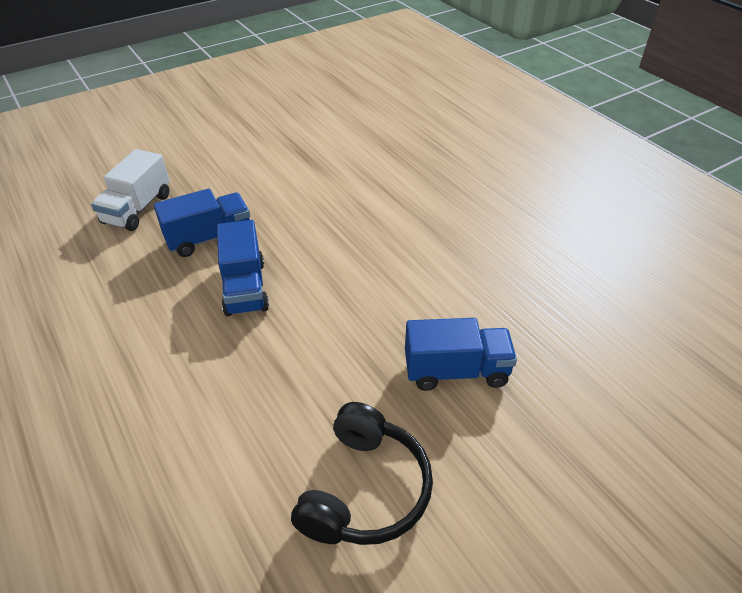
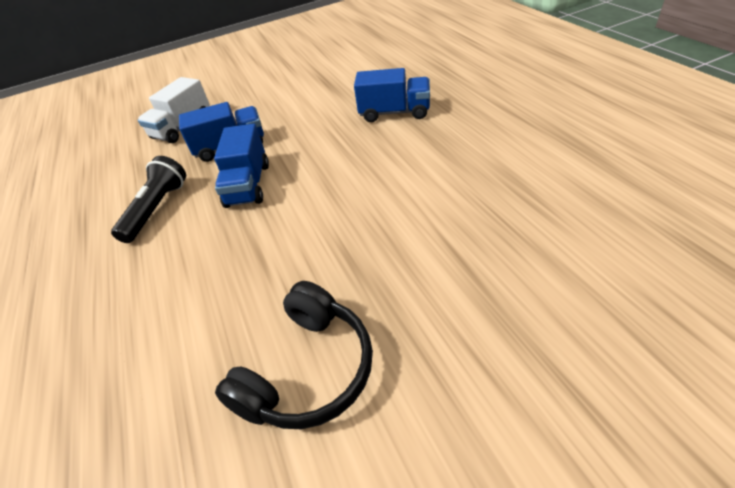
camera: 15 degrees right, 0 degrees up
blue truck [405,318,517,391] -> blue truck moved to [354,68,430,122]
none -> black flashlight [111,156,186,243]

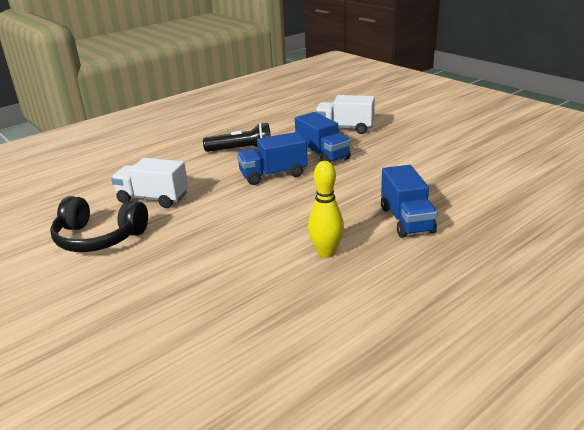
camera: 70 degrees right, 15 degrees down
none -> white truck [111,158,188,208]
none -> yellow bowling pin [308,161,344,258]

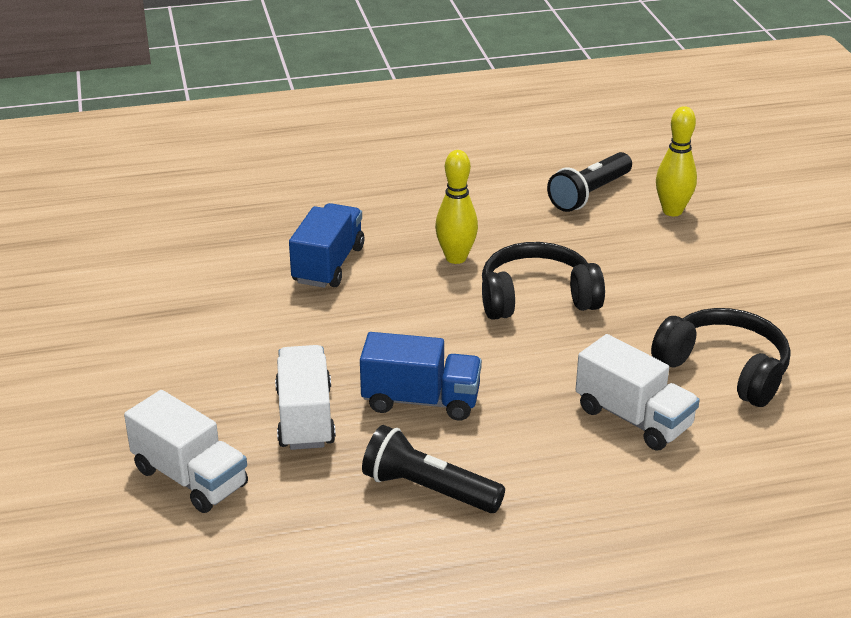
camera: 155 degrees left, 5 degrees up
blue truck [295,112,351,163] -> white truck [275,345,336,450]
none -> black headphones [482,242,605,320]
none -> black flashlight [547,152,632,212]
none -> yellow bowling pin [656,106,697,216]

